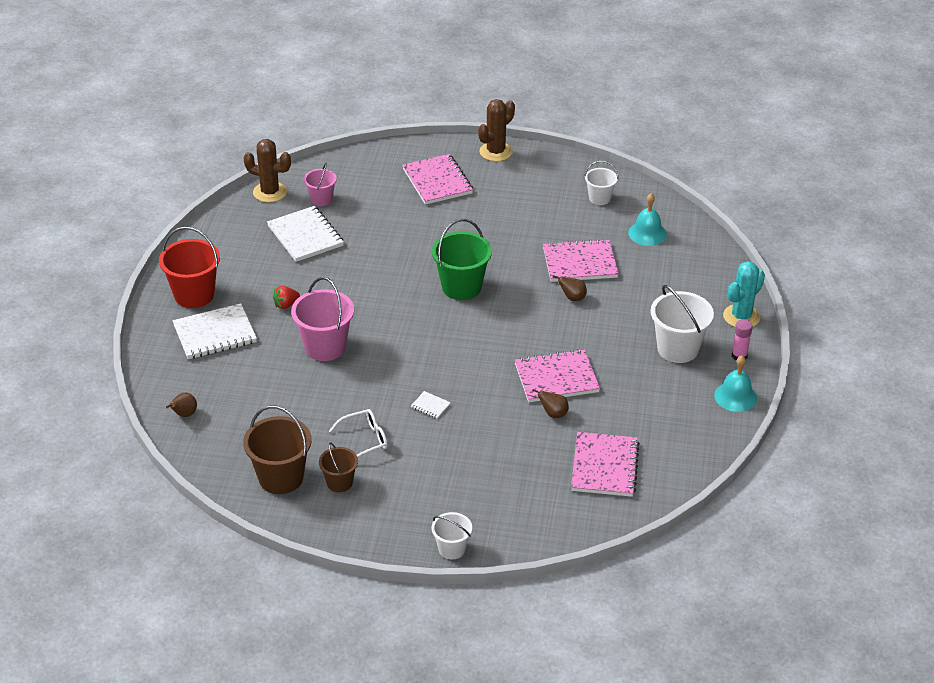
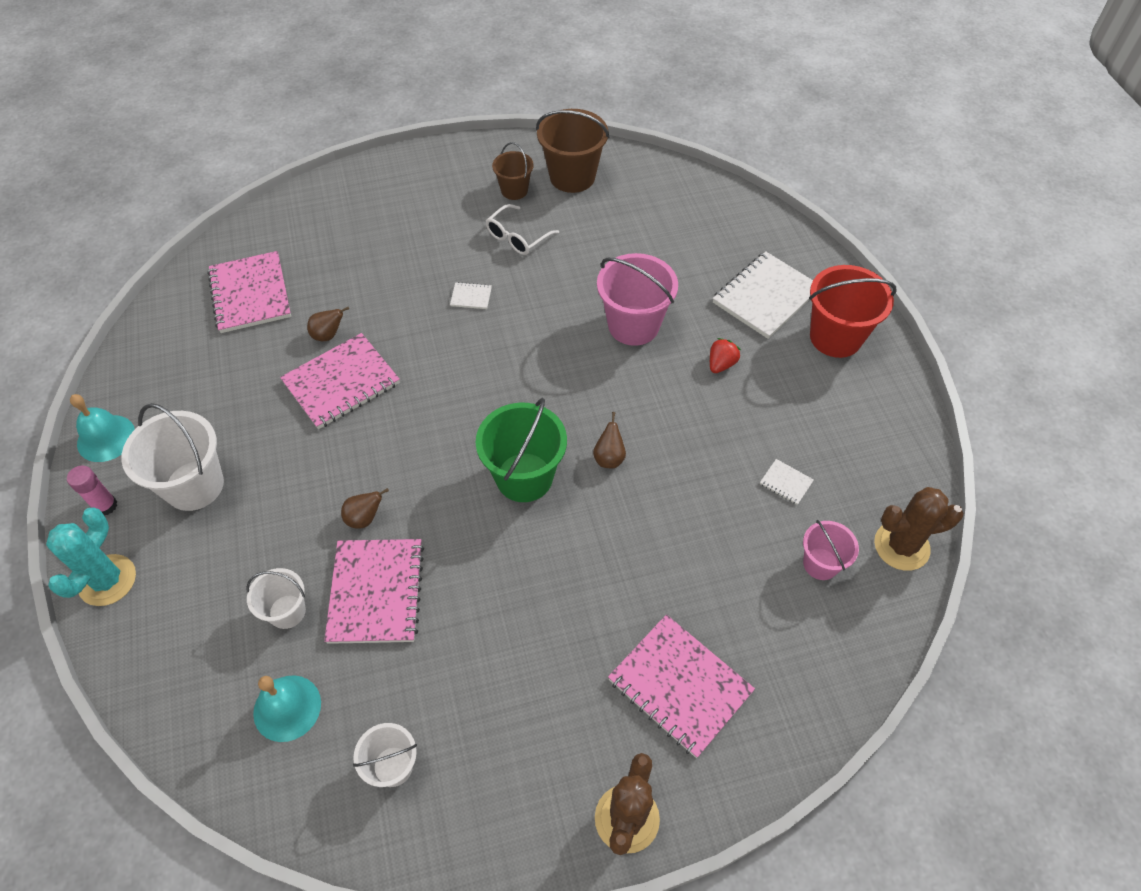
camera: 155 degrees right, 15 degrees up
brown pear [166,393,197,417] -> brown pear moved to [593,412,626,469]
white notebook [267,206,344,262] -> white notebook [760,459,814,505], size x0.42
white bucket [432,512,472,559] -> white bucket moved to [246,568,306,629]
pink notebook [543,239,619,282] -> pink notebook turned 60 degrees counterclockwise [324,539,424,644]

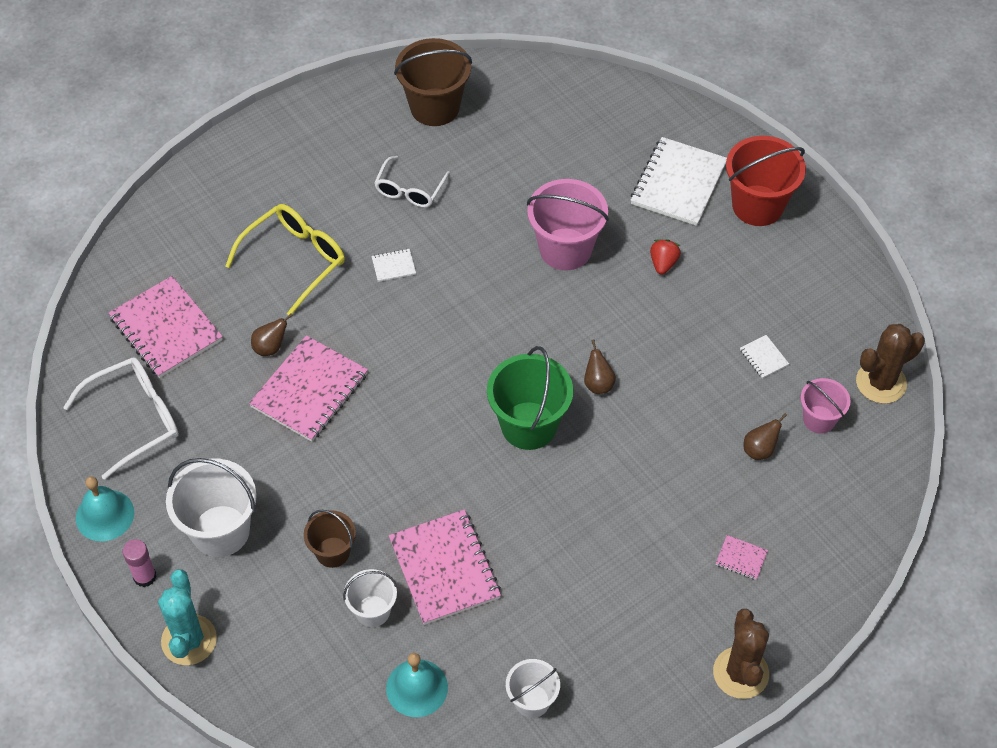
camera: 20 degrees left, 0 degrees up
brown pear [341,488,389,529] -> brown pear moved to [744,413,787,460]
brown bucket [492,142,534,200] -> brown bucket moved to [304,510,356,568]
pink notebook [608,614,755,758] -> pink notebook [716,535,768,580], size x0.42
white notebook [760,459,814,505] -> white notebook turned 45 degrees clockwise [740,335,789,379]
none -> white glasses [63,357,179,480]
none -> yellow glasses [225,204,345,315]

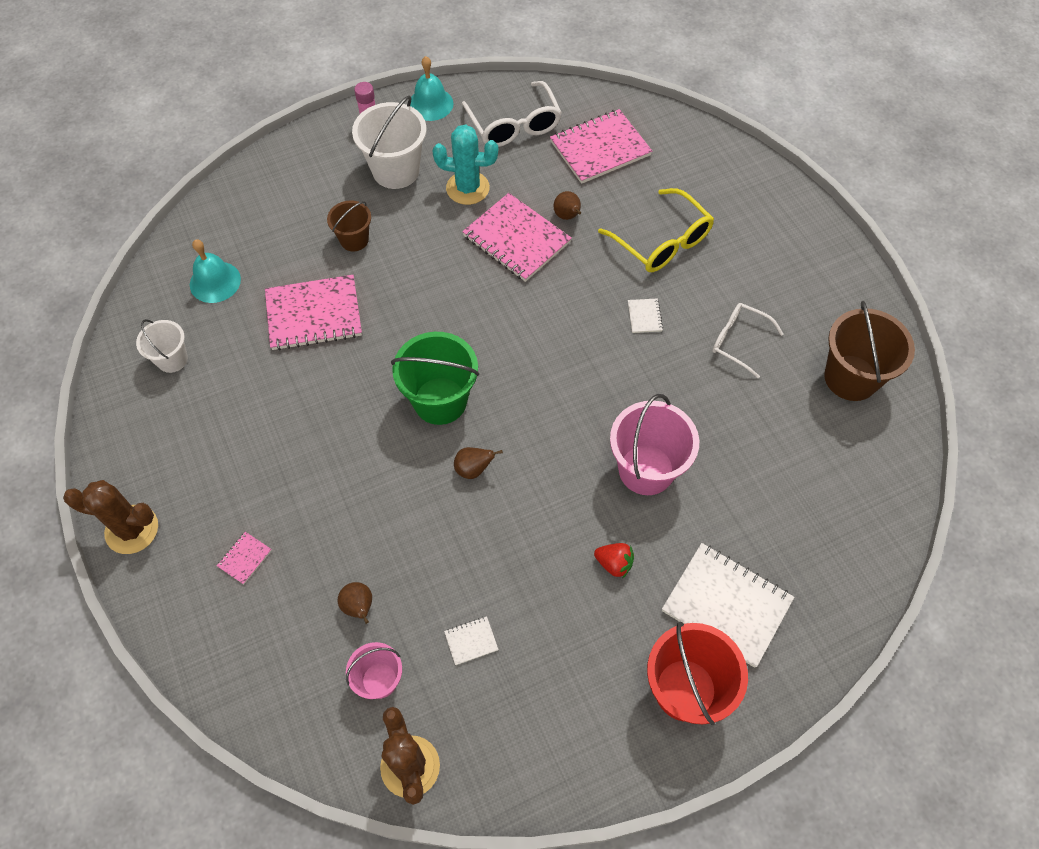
camera: 100 degrees right, 5 degrees up
turquoise cactus [158,569,217,665] -> turquoise cactus moved to [433,124,498,205]
white bucket [343,569,397,627] -> none

